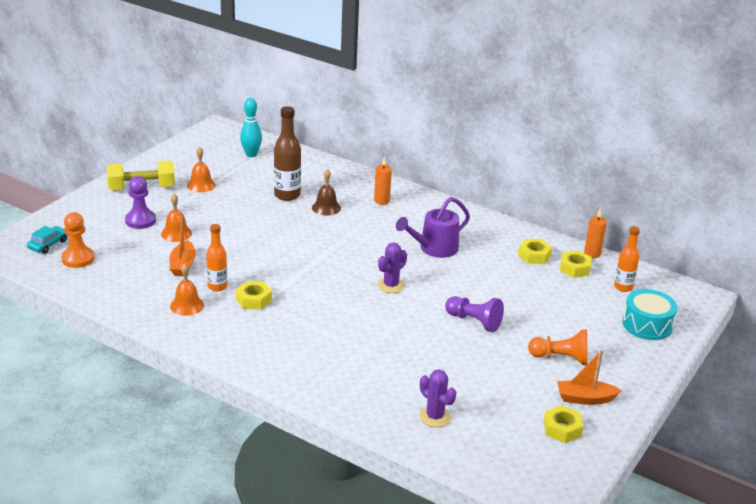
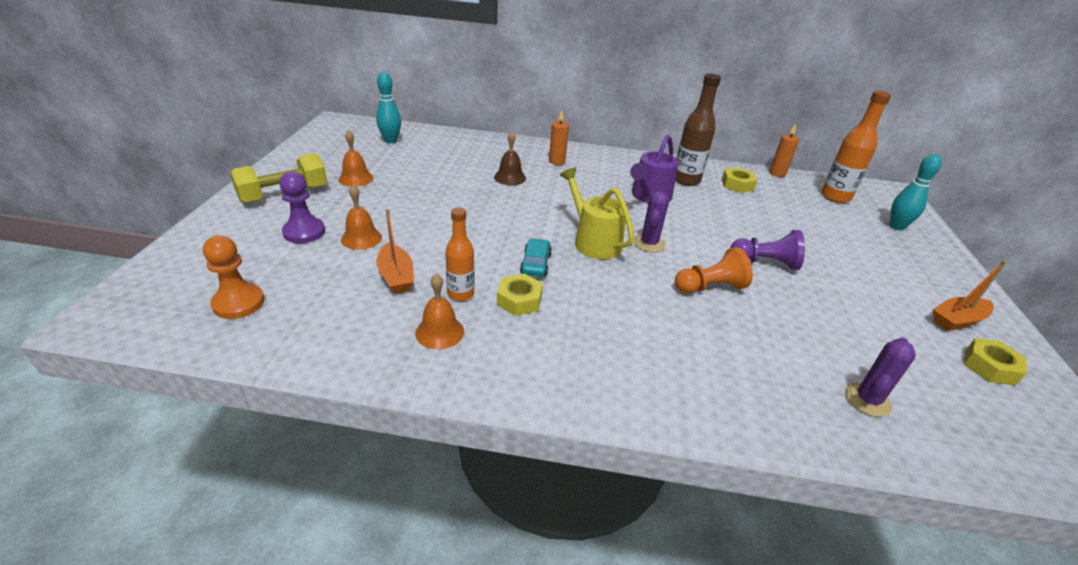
camera: 25 degrees left, 5 degrees up
turquoise car [27,226,68,254] -> turquoise car moved to [520,238,552,277]
brown bottle [274,106,301,201] -> brown bottle moved to [675,73,721,186]
purple cactus [419,369,456,427] -> purple cactus turned 75 degrees counterclockwise [845,337,916,417]
orange pawn [528,330,588,365] -> orange pawn moved to [675,247,753,293]
yellow nut [560,250,592,278] -> none
orange bottle [614,226,640,292] -> orange bottle [821,91,891,203], size x1.53
turquoise drum [622,289,677,340] -> turquoise bowling pin [890,154,942,230]
none -> yellow watering can [560,167,634,259]

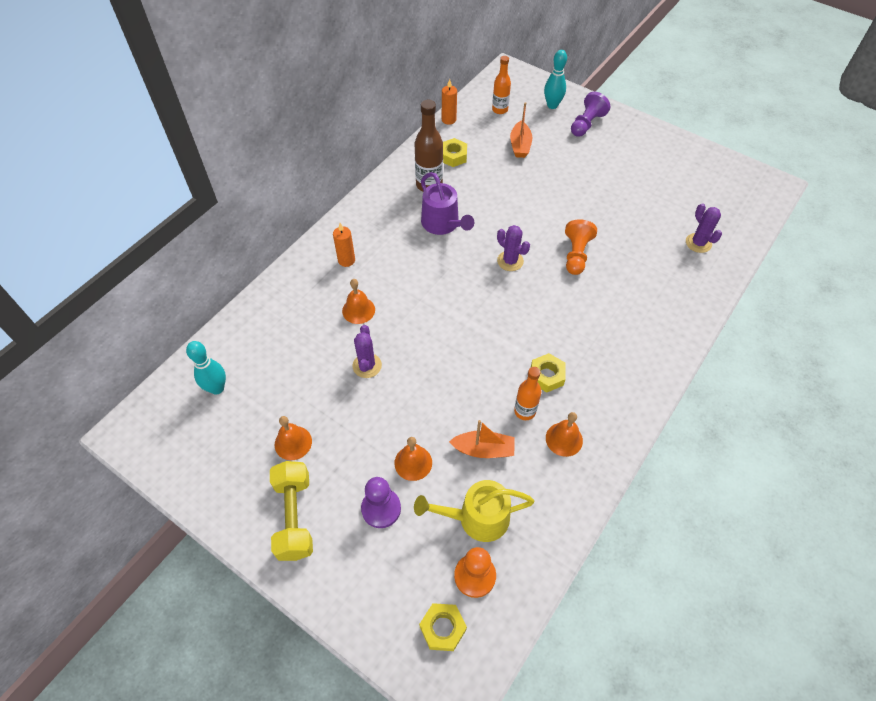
camera: 60 degrees left, 20 degrees up
brown bell [494,131,526,185] -> orange bell [342,279,375,324]
turquoise car [520,238,552,277] -> none
yellow watering can [560,167,634,259] -> yellow watering can moved to [414,480,535,542]
purple pawn [730,230,805,270] -> purple pawn moved to [571,92,610,137]
orange bottle [821,91,891,203] -> orange bottle [492,56,511,114], size x0.65
orange boat [933,260,1006,331] -> orange boat moved to [510,102,532,158]
yellow nut [964,338,1027,386] -> yellow nut moved to [419,603,467,651]
none -> purple cactus [352,325,382,378]

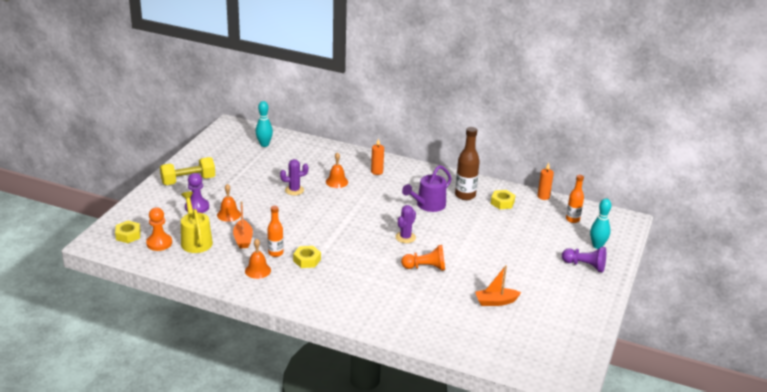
camera: 75 degrees right, 25 degrees down
orange bell [275,416,312,460] -> none
orange boat [510,102,532,158] -> orange boat moved to [475,265,521,306]
purple cactus [686,203,722,253] -> none

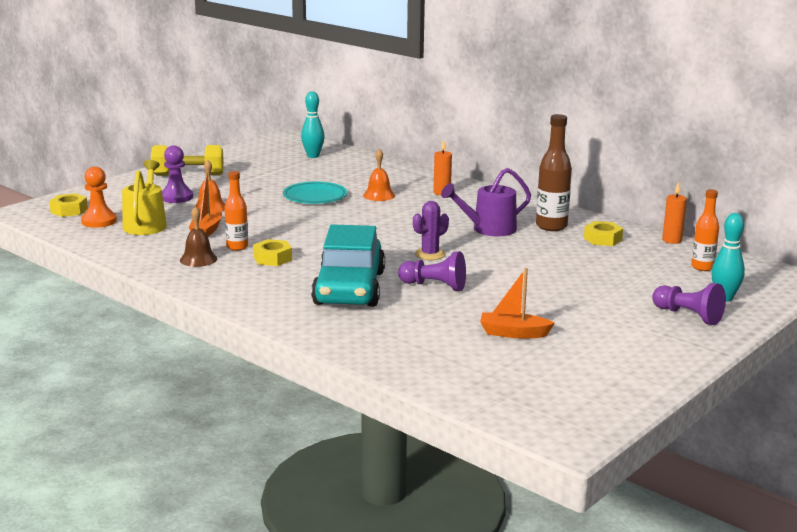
camera: 20 degrees right, 10 degrees down
orange bell [245,238,271,279] -> brown bell [180,206,217,267]
purple cactus [280,159,308,195] -> turquoise plate [283,182,348,204]
orange pawn [401,245,445,271] -> purple pawn [398,251,466,291]
none -> turquoise car [311,224,385,307]

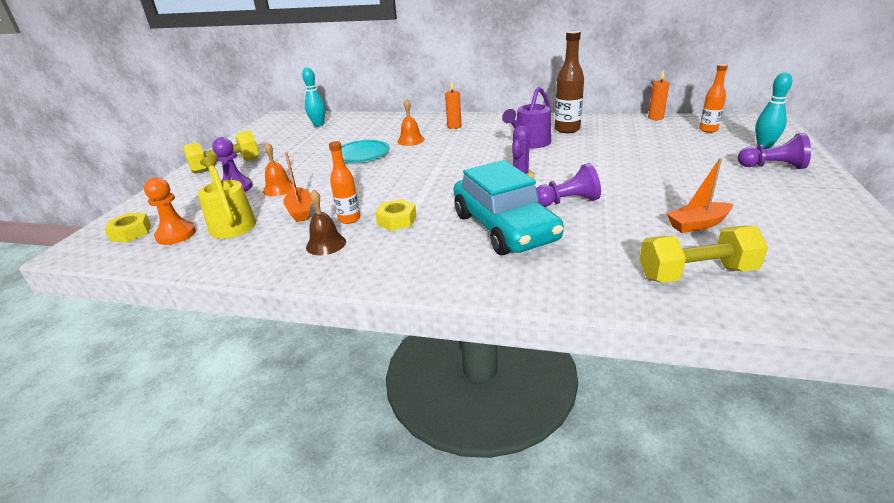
camera: 25 degrees left, 10 degrees up
yellow nut [584,221,623,246] -> none
none -> yellow dumbbell [639,226,768,283]

